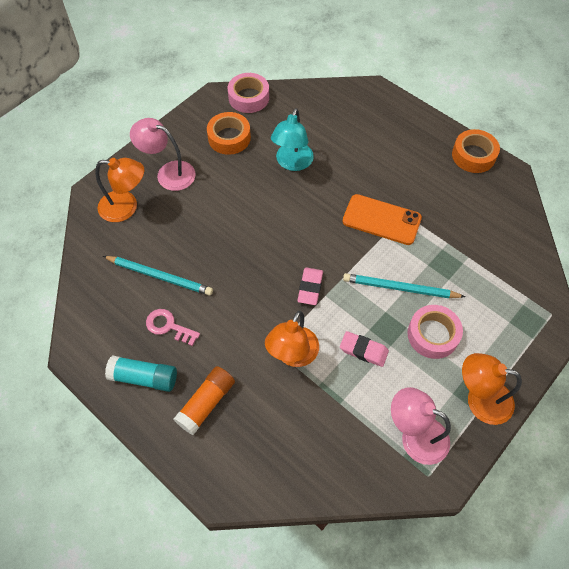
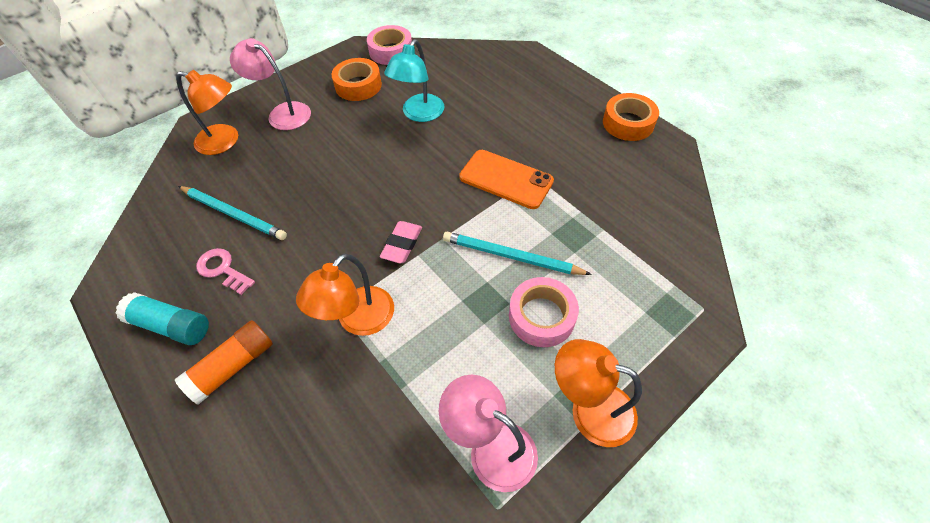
camera: 10 degrees right, 5 degrees down
pink eraser [340,331,389,367] -> none

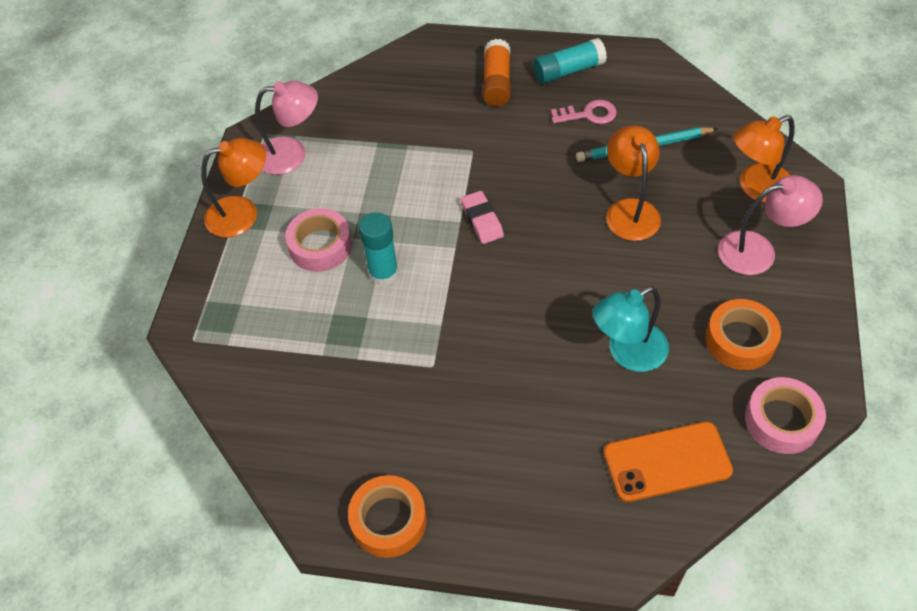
camera: 140 degrees right, 0 degrees up
orange lamp [296,253,394,336] -> orange lamp moved to [606,125,661,241]
turquoise lamp [384,39,444,122] -> turquoise lamp turned 105 degrees counterclockwise [593,286,669,372]
turquoise pencil [443,232,592,275] -> turquoise glue stick [359,212,399,286]
orange phone [459,150,554,209] -> orange phone moved to [604,421,733,502]

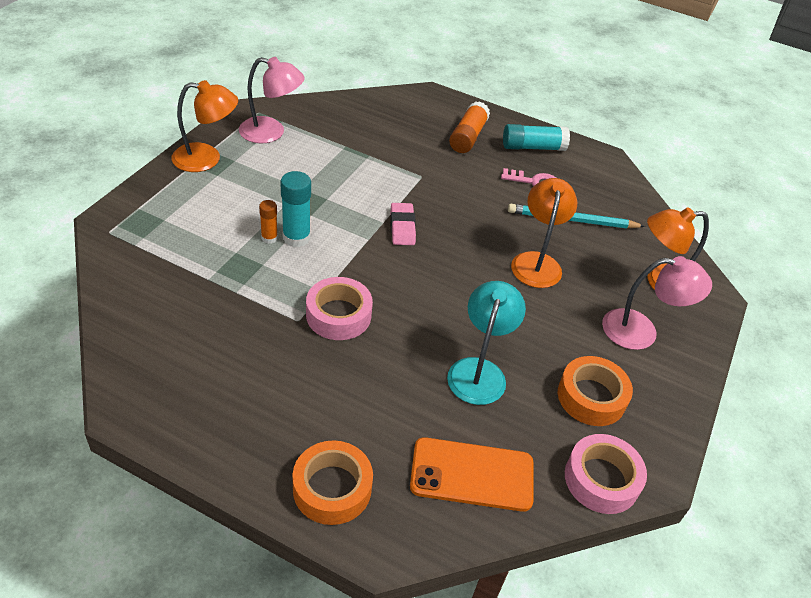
camera: 10 degrees right, 10 degrees down
pink tape [285,208,352,272] -> pink tape moved to [306,277,373,340]
orange tape [348,475,427,558] -> orange tape moved to [292,441,373,525]
turquoise lamp [593,286,669,372] -> turquoise lamp turned 120 degrees clockwise [447,281,526,405]
none -> orange glue stick [259,200,278,244]

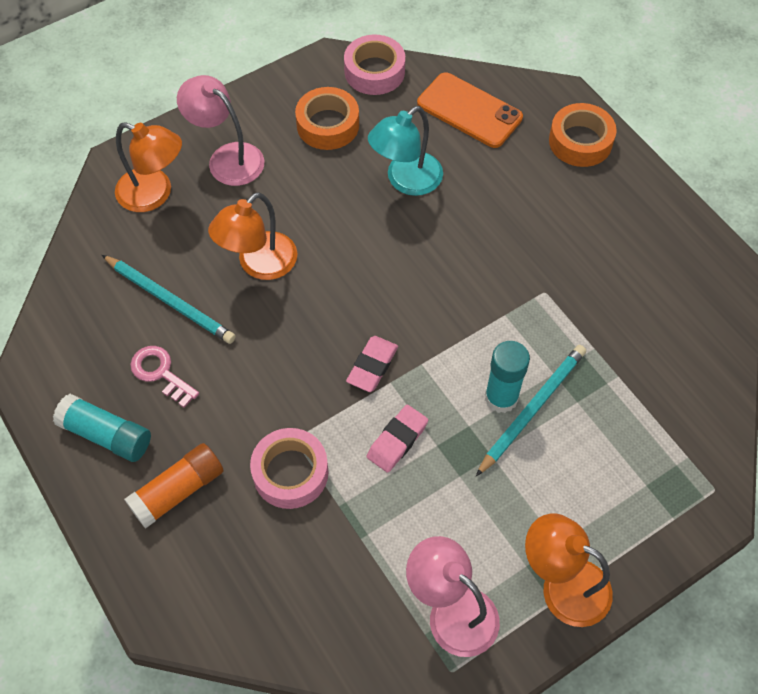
camera: 145 degrees left, 15 degrees up
orange glue stick [259,200,278,244] -> turquoise pencil [476,345,586,476]
pink tape [306,277,373,340] -> pink tape moved to [250,428,329,509]
none -> pink eraser [367,405,428,473]

